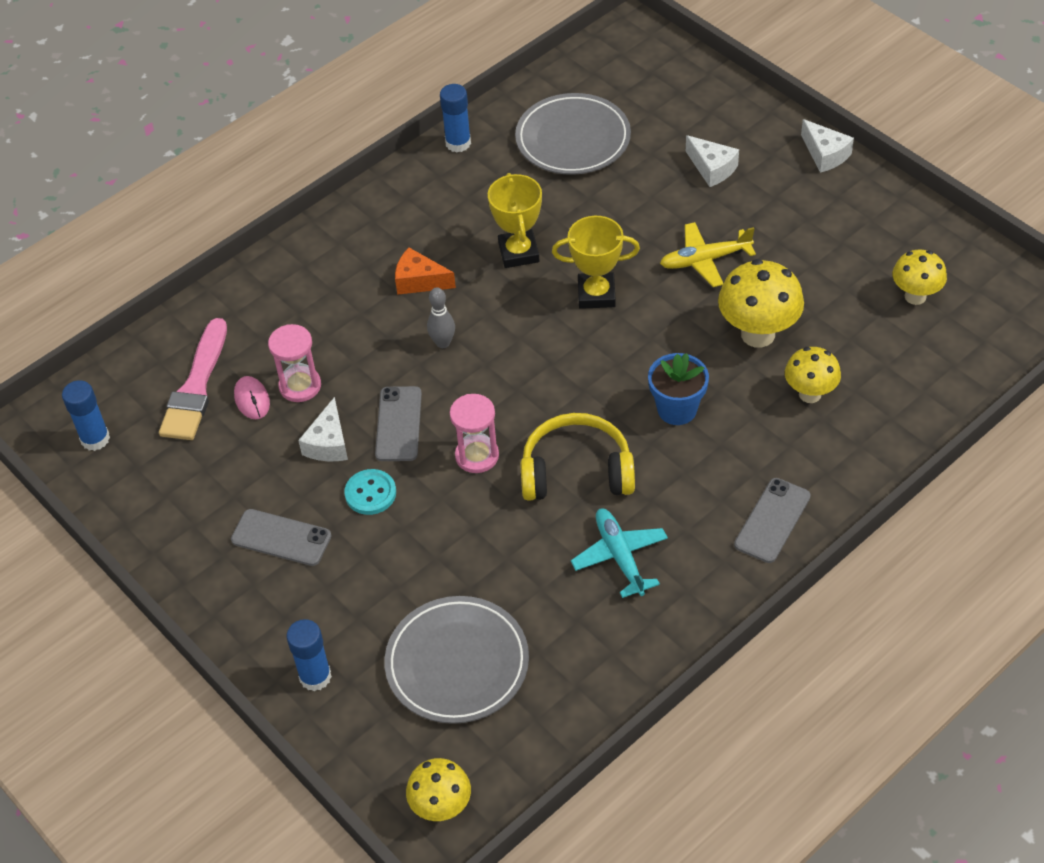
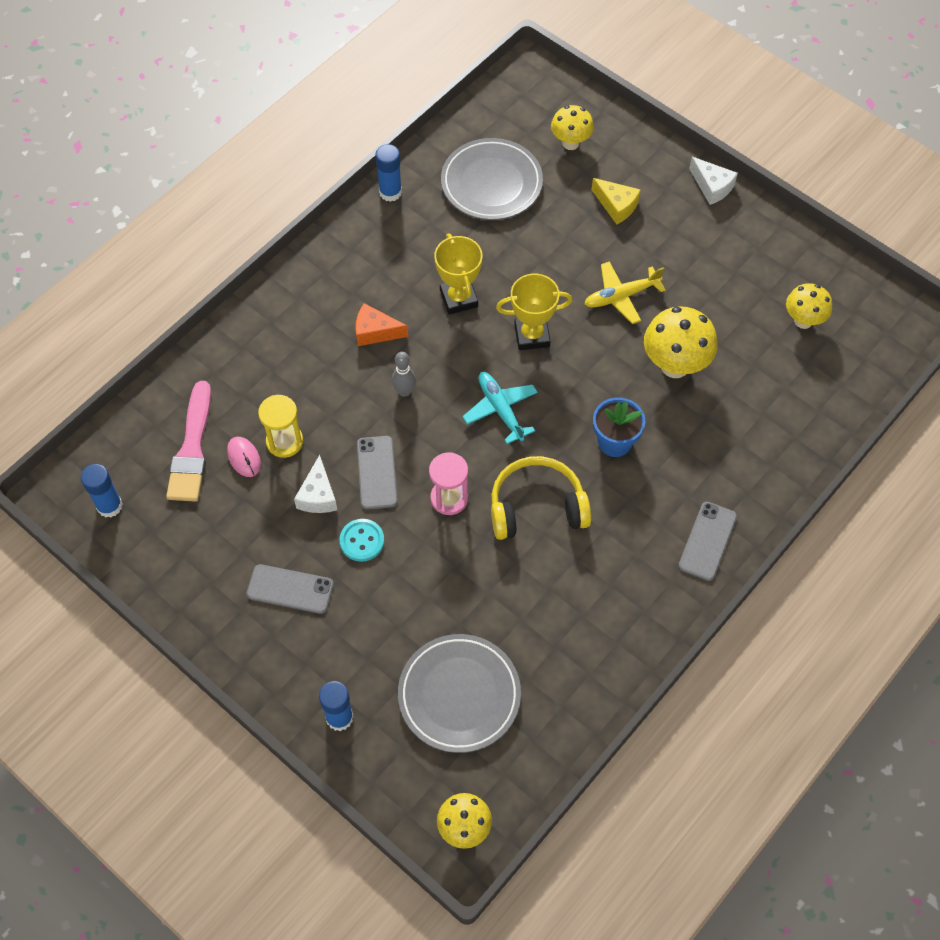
camera: 10 degrees left, 10 degrees up
pink hourglass [268,324,321,402] -> yellow hourglass [258,395,303,458]
turquoise plane [571,508,668,598] -> turquoise plane moved to [463,372,538,444]
white cheese [686,135,739,187] -> yellow cheese [592,178,641,224]
yellow mushroom [785,347,841,403] -> yellow mushroom moved to [551,105,594,150]

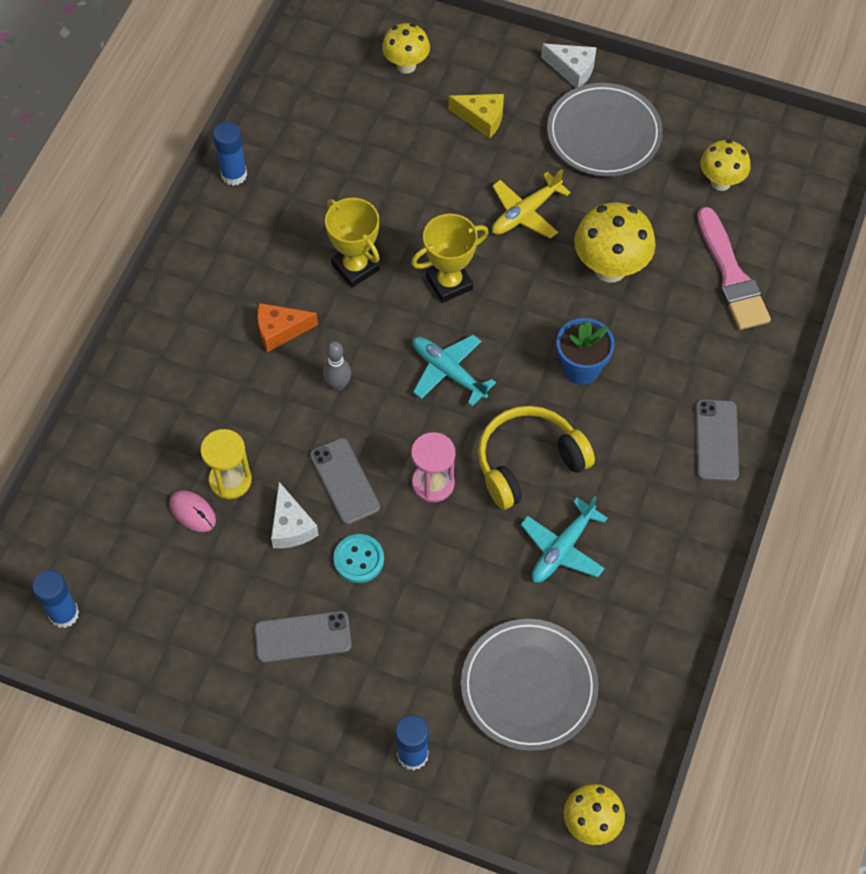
camera: 20 degrees left, 0 degrees up
pink brush [166,381,211,502] -> pink brush moved to [697,207,771,330]
grey plate [441,138,543,220] -> grey plate moved to [547,83,663,177]
none -> turquoise plane [521,496,608,583]

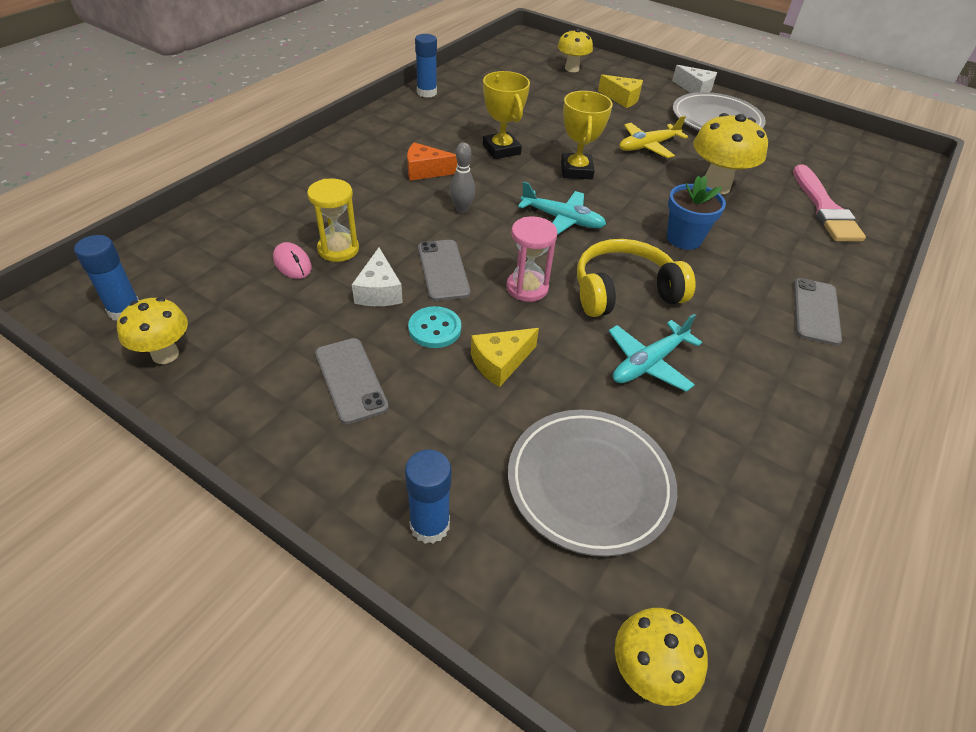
camera: 10 degrees right, 15 degrees down
grey phone [254,611,352,663] -> grey phone turned 60 degrees clockwise [315,338,389,424]
yellow trophy [411,214,489,303] -> yellow trophy turned 75 degrees counterclockwise [561,91,613,179]
turquoise plane [413,335,496,406] -> turquoise plane turned 150 degrees clockwise [518,181,606,235]
yellow mushroom [700,140,751,191] -> yellow mushroom moved to [117,297,188,364]
none -> yellow cheese [471,328,539,387]

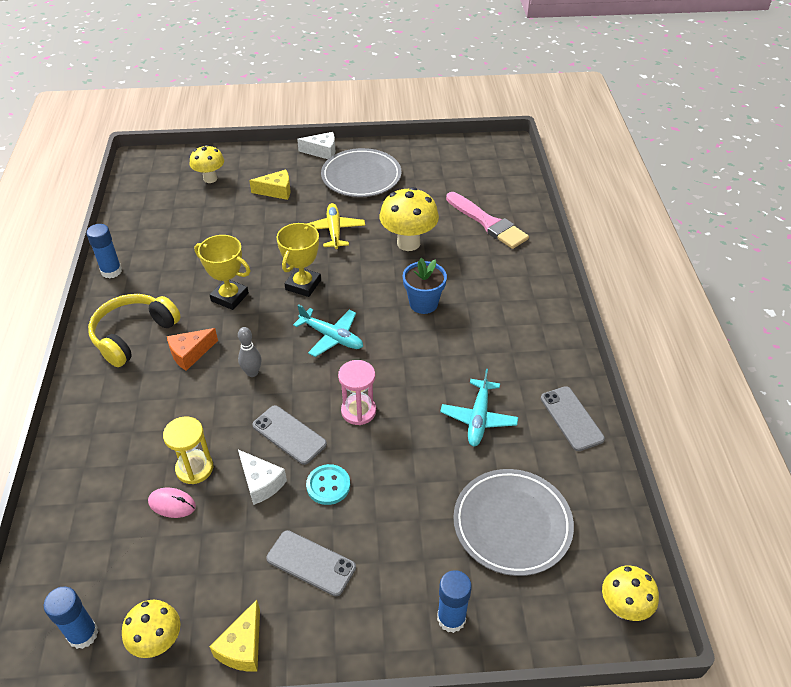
camera: 35 degrees left, 0 degrees up
yellow cheese [471,328,539,387] -> yellow cheese moved to [210,600,260,672]
turquoise plane [518,181,606,235] -> turquoise plane turned 45 degrees clockwise [293,304,363,357]
yellow trophy [561,91,613,179] -> yellow trophy turned 60 degrees clockwise [277,223,321,297]
yellow headphones [577,239,696,317] -> yellow headphones moved to [88,294,181,367]
yellow plane [619,116,688,158] -> yellow plane turned 150 degrees clockwise [306,203,365,249]
grey phone [794,278,842,346] -> grey phone moved to [541,386,605,451]

